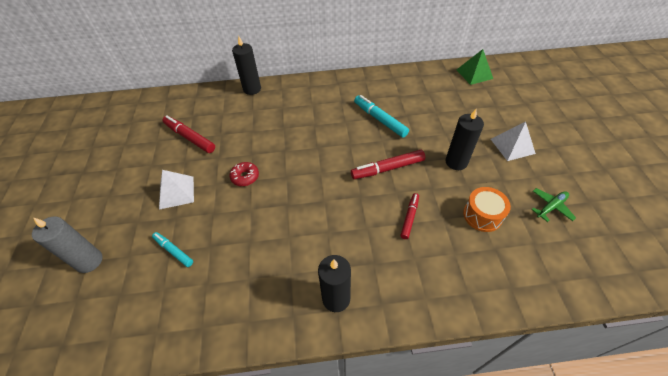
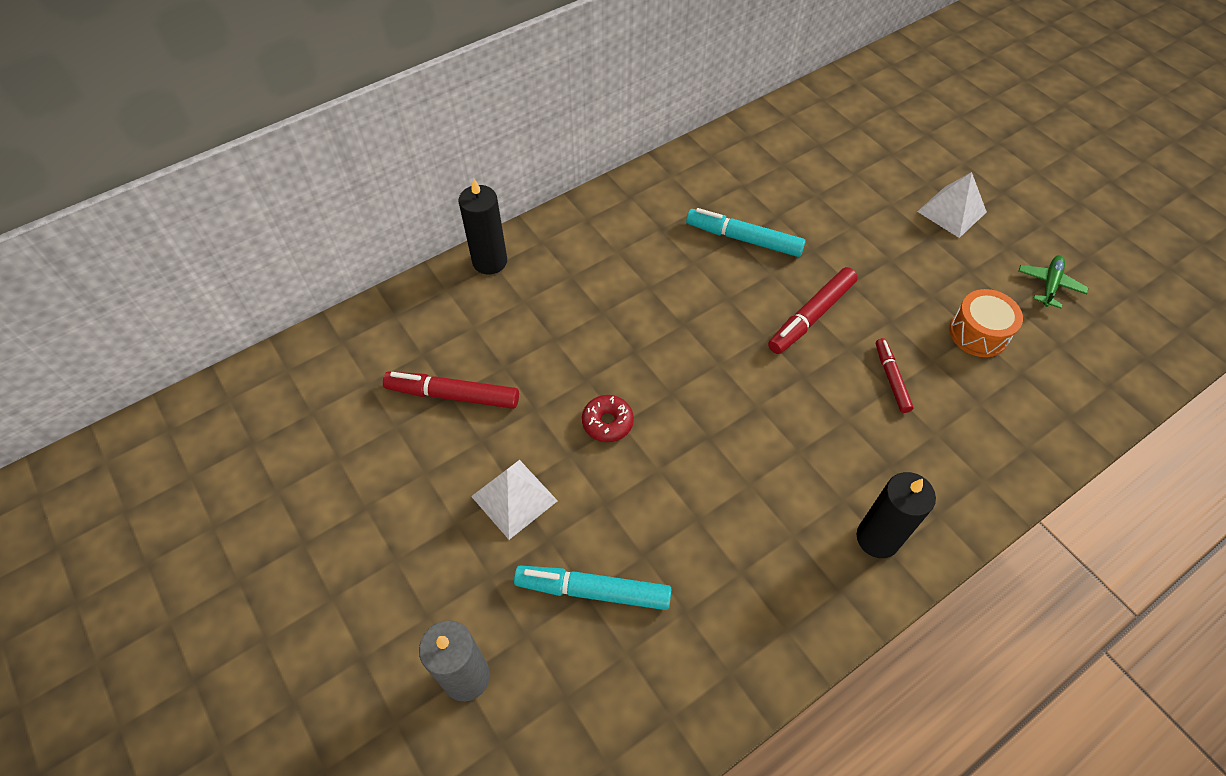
camera: 30 degrees left, 5 degrees up
turquoise marker [152,232,193,267] -> turquoise marker [514,565,671,610], size x1.60
black candle [446,109,484,170] -> none
green pyramid [457,49,493,85] -> none

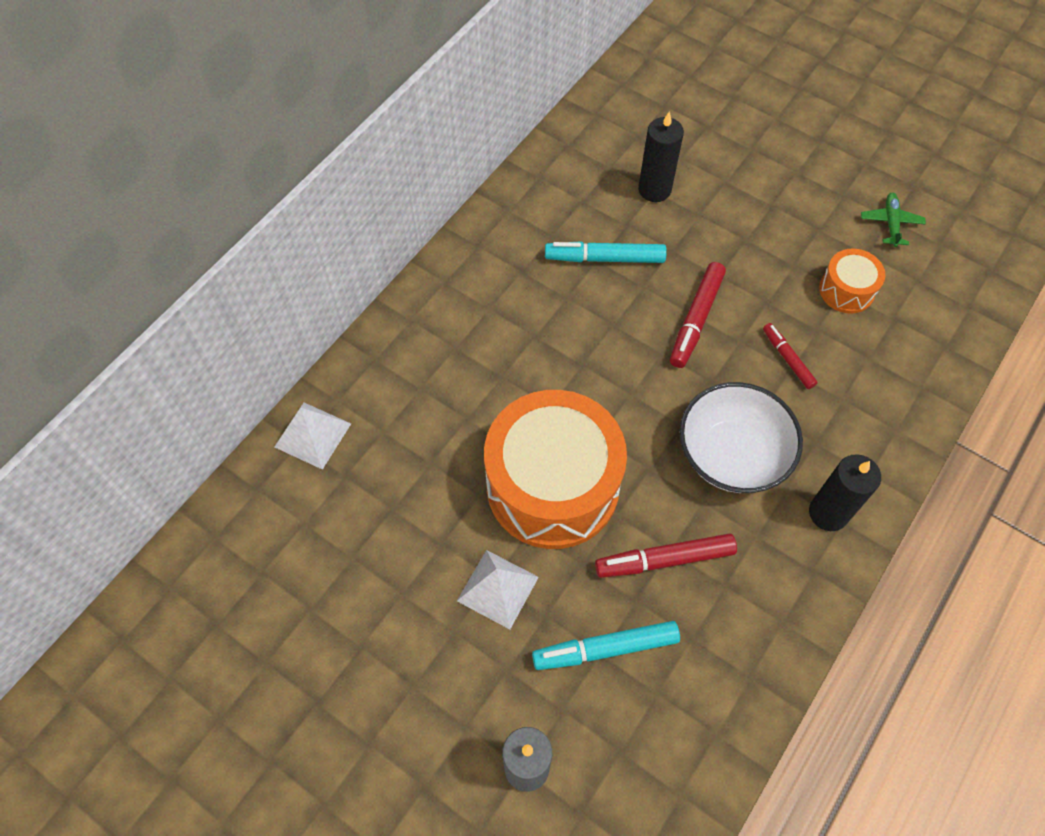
camera: 20 degrees left, 5 degrees up
red marker [383,372,519,409] -> red marker moved to [595,533,737,578]
black candle [458,178,507,274] -> black candle moved to [638,111,684,202]
red donut [582,395,634,442] -> orange drum [484,390,627,549]
white pyramid [917,172,987,238] -> white pyramid moved to [275,403,351,470]
none -> white bowl [680,382,803,493]

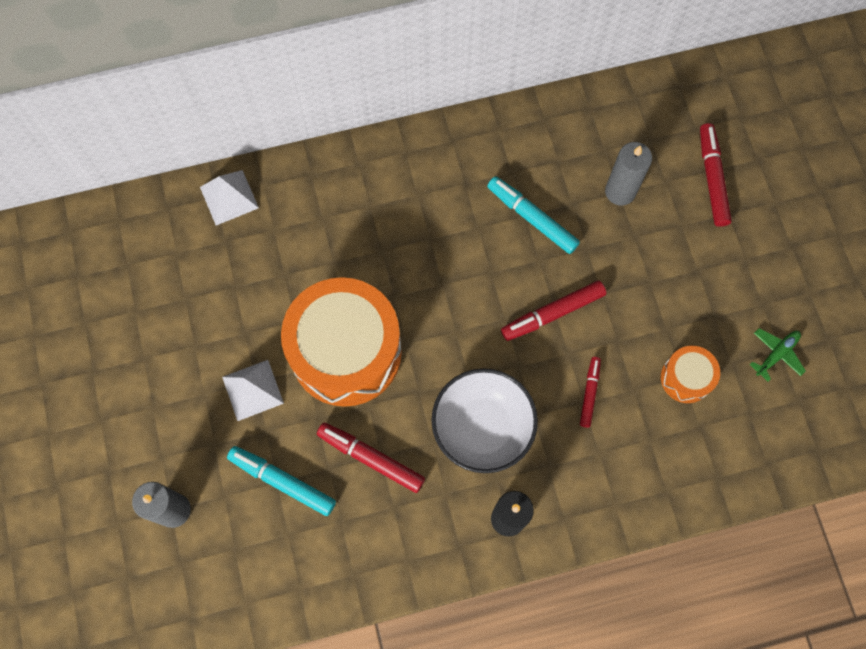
camera: 40 degrees right, 10 degrees up
black candle [638,111,684,202] -> grey candle [605,142,652,206]
none -> red marker [700,123,732,227]

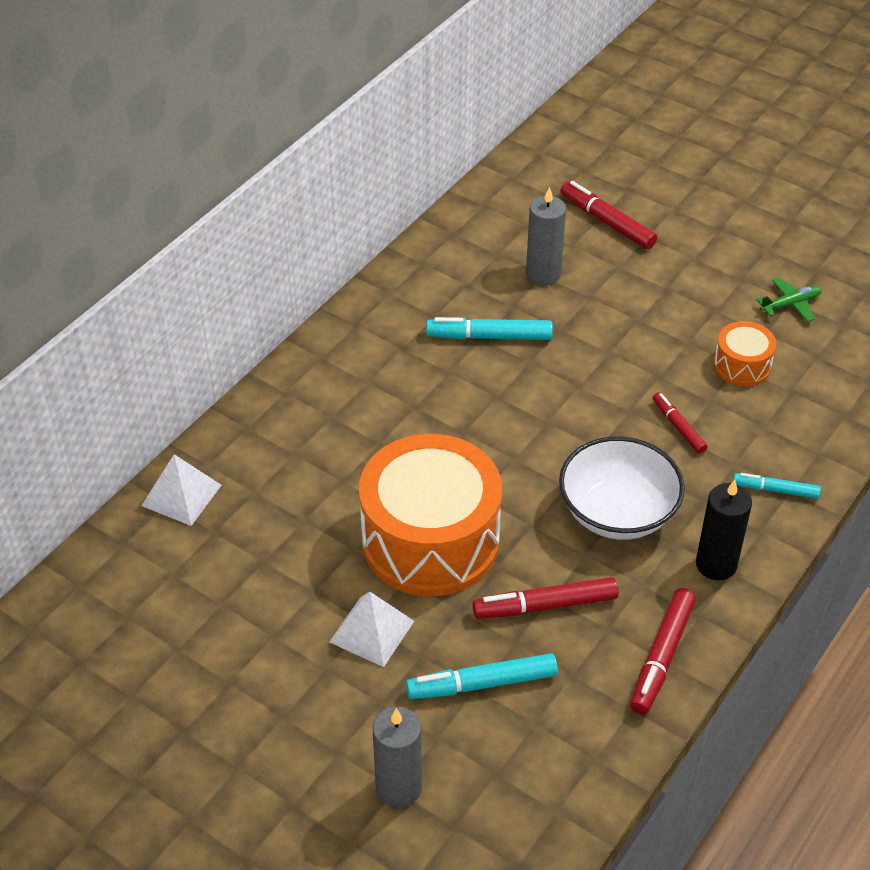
camera: 40 degrees left, 25 degrees down
red marker [501,280,606,341] -> red marker moved to [630,588,696,715]
green plane [749,328,806,382] -> green plane turned 60 degrees clockwise [756,277,822,322]
none -> turquoise marker [733,473,821,499]

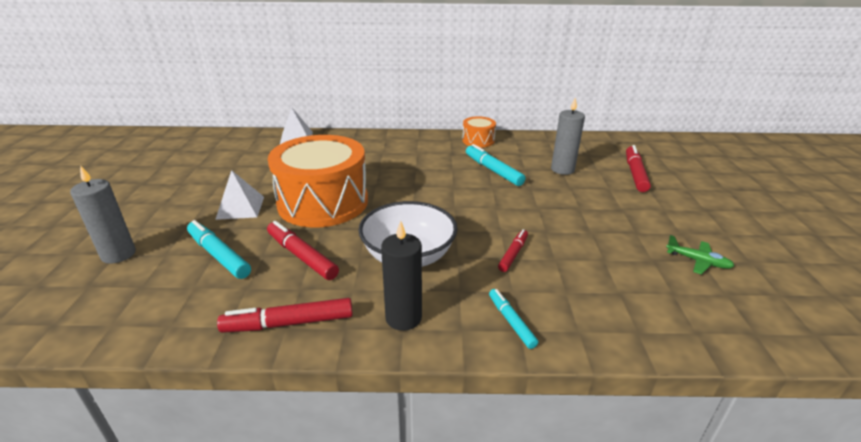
camera: 55 degrees right, 15 degrees down
orange drum [714,321,776,386] -> orange drum moved to [462,116,496,148]

